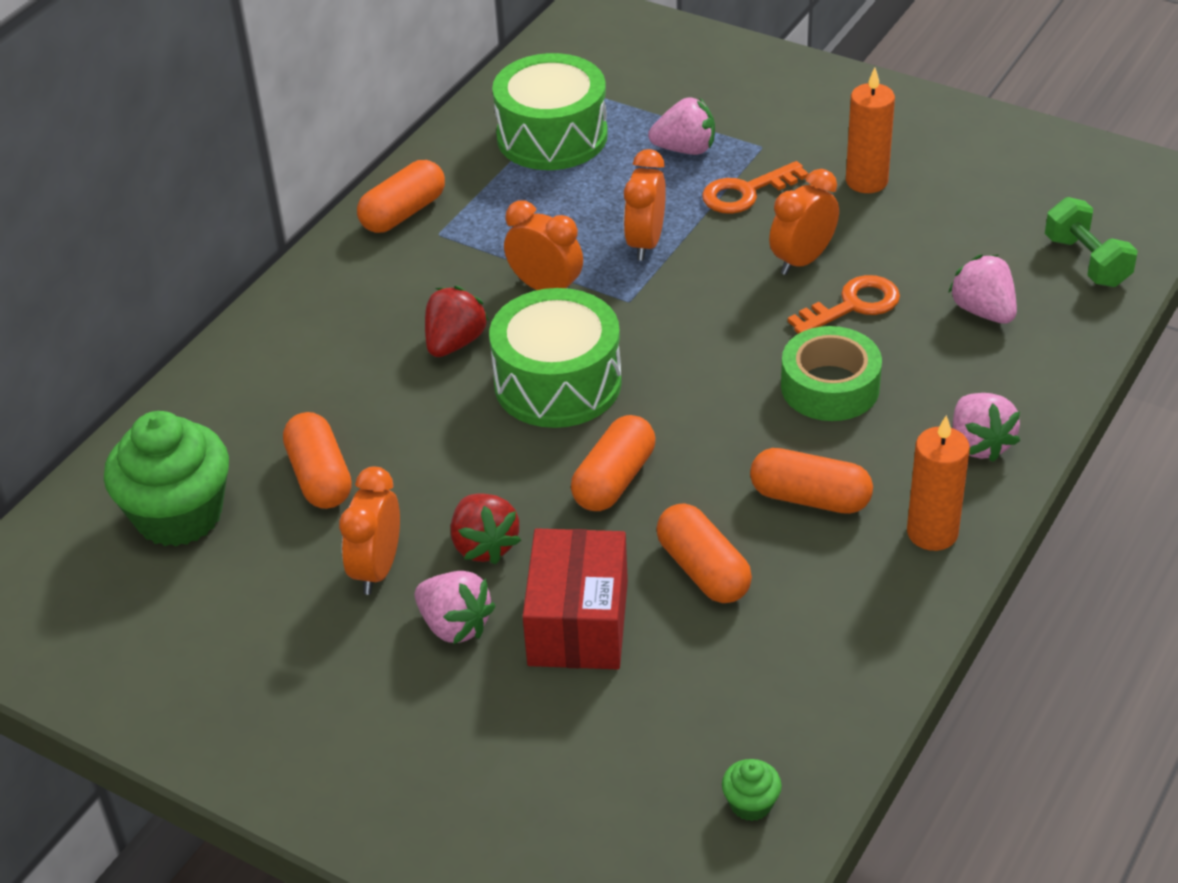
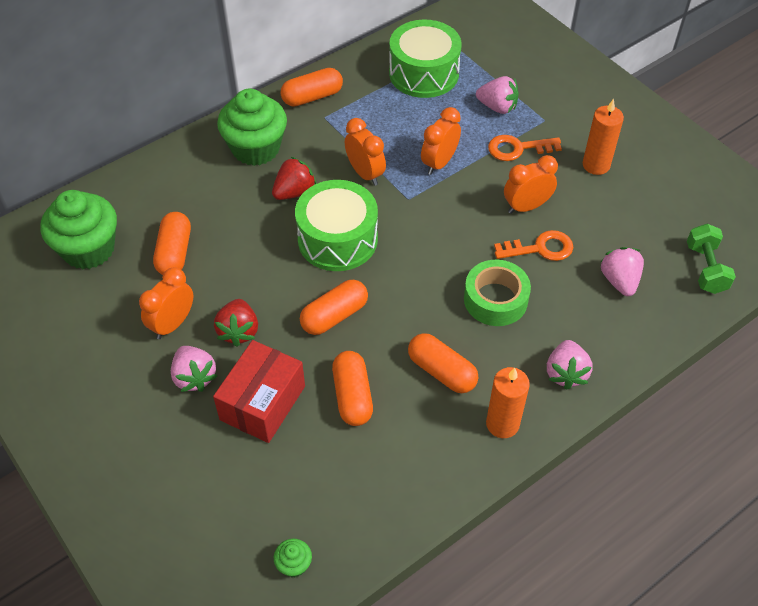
camera: 20 degrees right, 10 degrees up
none -> green cupcake [217,89,287,166]

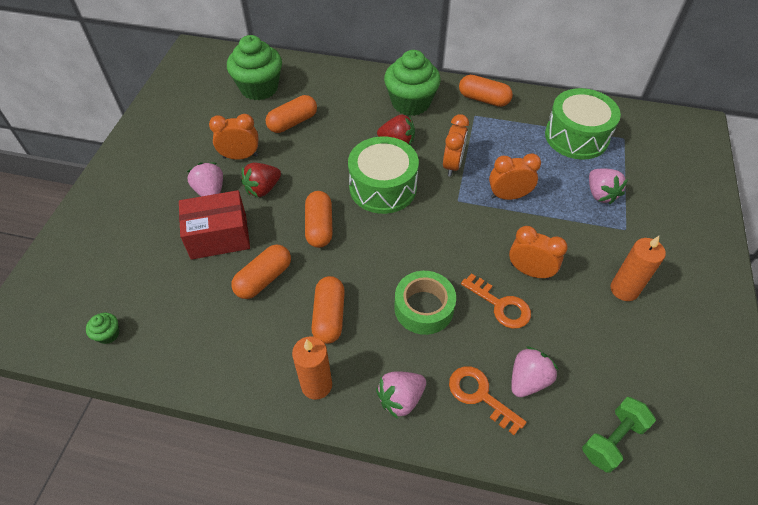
camera: 50 degrees right, 0 degrees up
pink strawberry [171,346,217,392] -> pink strawberry turned 135 degrees clockwise [187,162,223,196]
orange capsule [300,280,368,335] -> orange capsule turned 75 degrees clockwise [305,191,333,248]
orange key [488,135,562,161] -> orange key moved to [449,366,526,435]

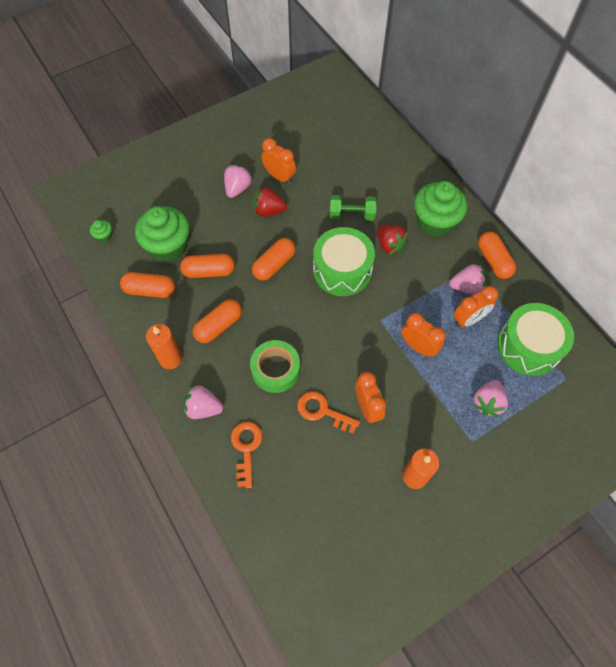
camera: 45 degrees right, 10 degrees up
red box [179,190,250,260] -> none
green cupcake [227,35,282,100] -> green cupcake moved to [135,206,189,262]
orange capsule [266,95,317,133] -> orange capsule moved to [120,272,175,298]
orange clock [443,114,469,177] -> orange clock moved to [454,286,498,327]
orange key [461,273,531,329] -> orange key turned 120 degrees clockwise [297,391,360,434]
pink strawberry [511,346,558,397] -> pink strawberry moved to [449,264,487,295]
green dumbbell [582,397,656,473] -> green dumbbell moved to [330,195,377,221]

